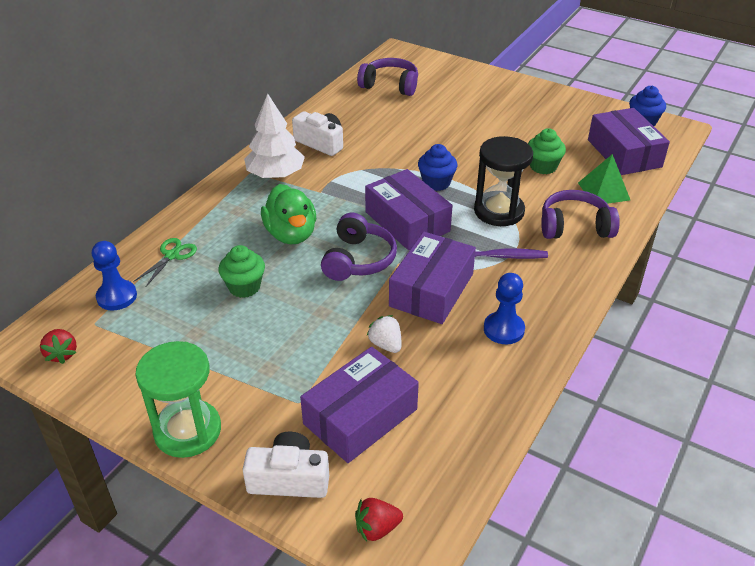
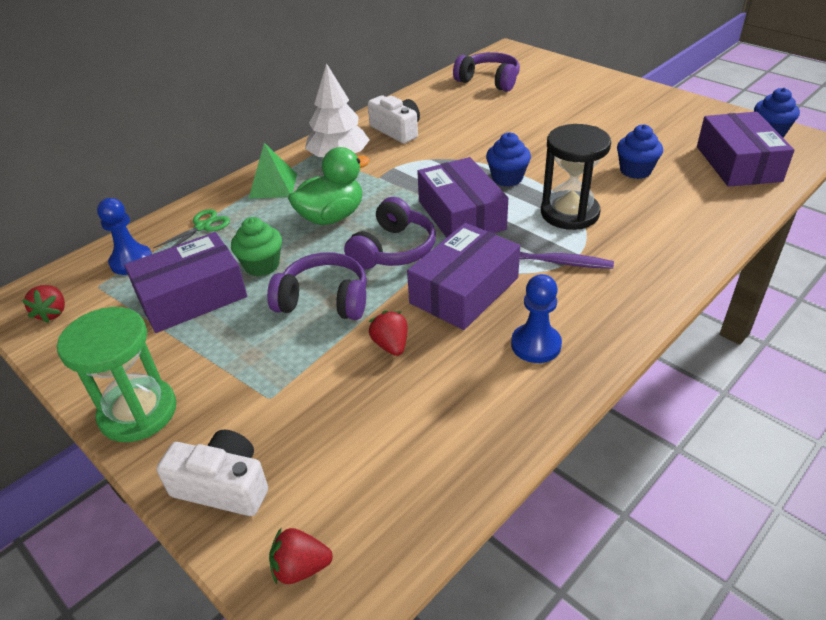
camera: 15 degrees right, 0 degrees up
green duck [261,184,316,244] -> green duck turned 120 degrees counterclockwise [288,147,370,225]
purple box [300,347,419,463] -> purple box moved to [124,232,247,333]
white strawberry [367,315,402,353] -> red strawberry [369,311,408,356]
green cupcake [528,128,566,174] -> blue cupcake [617,124,663,179]
purple headphones [541,190,620,239] -> purple headphones moved to [267,252,367,320]
green pyramid [578,154,630,204] -> green pyramid moved to [248,143,297,199]

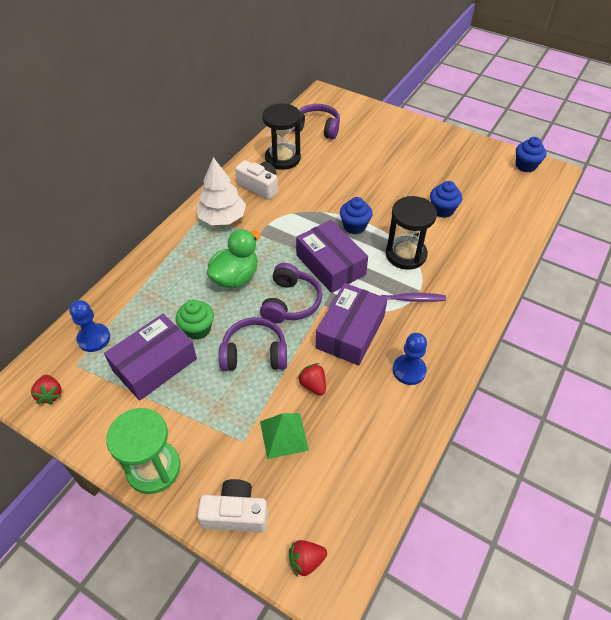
camera: 15 degrees left, 10 degrees up
green scissors [153,209,230,249] -> none
green pyramid [248,143,297,199] -> green pyramid moved to [260,413,309,459]
purple box [697,112,795,187] -> none
none -> black hourglass [262,103,301,170]

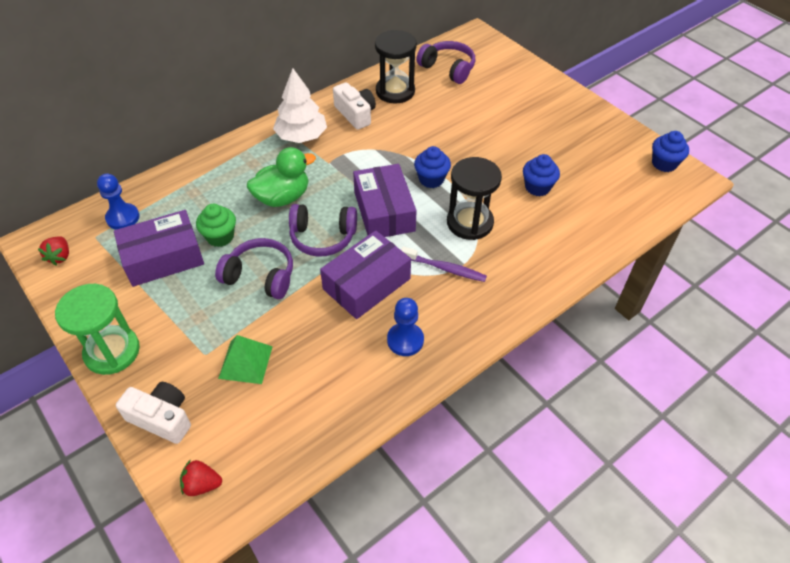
camera: 20 degrees right, 0 degrees up
purple headphones [260,263,322,323] -> purple headphones turned 60 degrees clockwise [289,204,357,257]
red strawberry [298,363,326,395] -> none

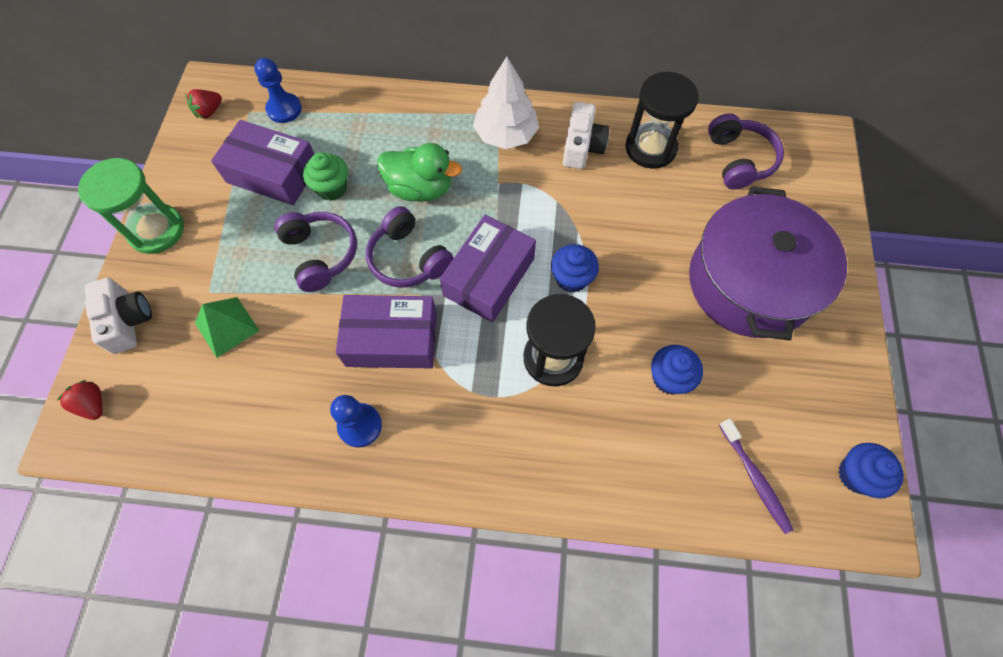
camera: 45 degrees right, 15 degrees up
purple toothbrush [401,246,487,282] -> purple toothbrush moved to [719,419,794,534]
none -> purple pot [689,186,847,341]

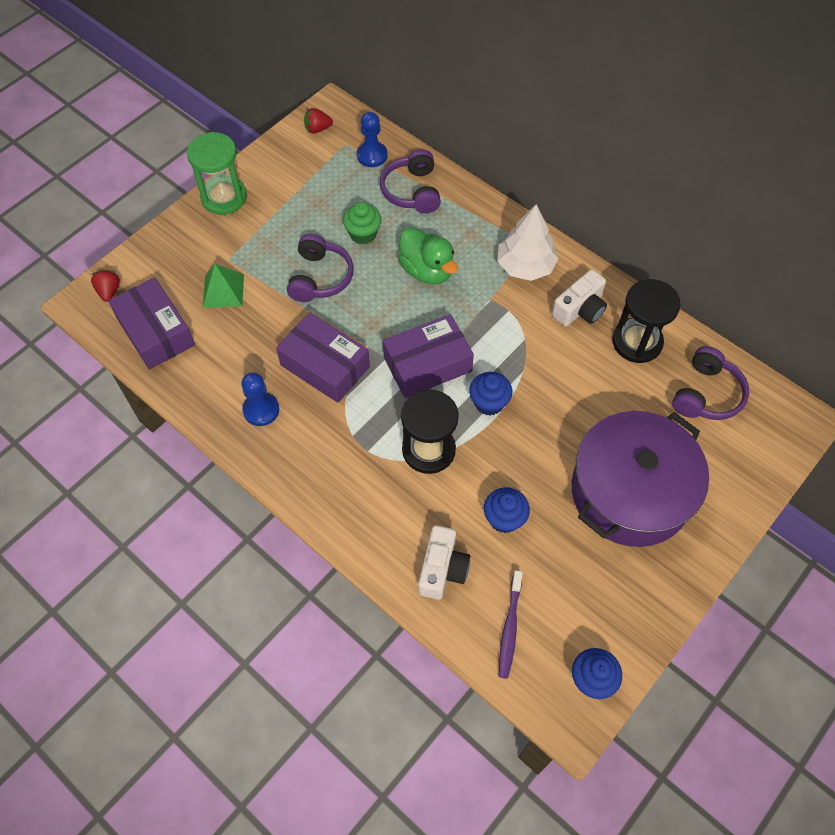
camera: 35 degrees right, 5 degrees down
white camera [85,278,152,354] -> white camera moved to [418,525,470,600]
purple box [211,120,314,205] -> purple box moved to [108,277,195,369]
purple headphones [366,206,454,288] -> purple headphones moved to [380,149,441,213]

